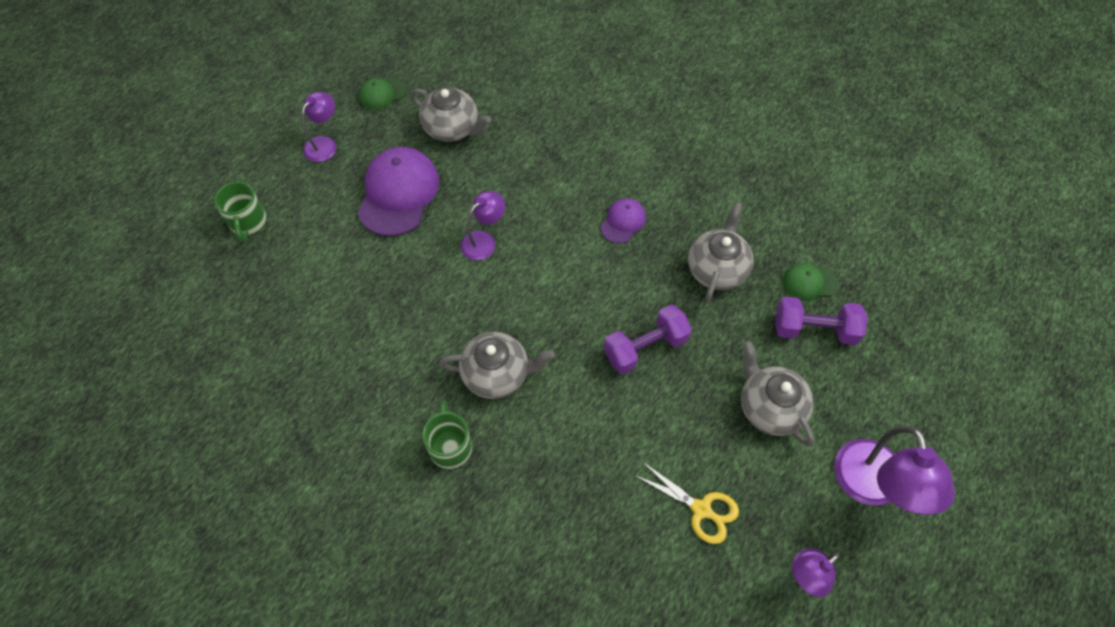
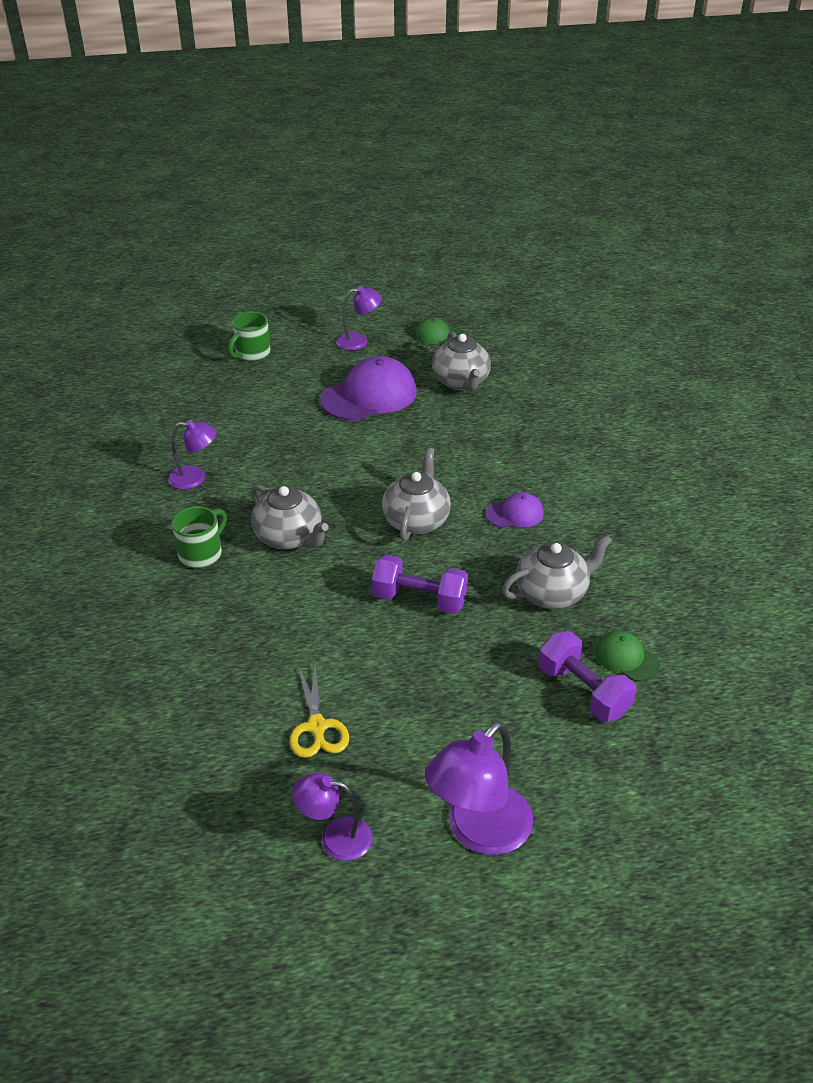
camera: 45 degrees right, 20 degrees down
purple lamp [460,191,505,260] -> purple lamp moved to [168,420,217,489]
grey teapot [741,340,815,446] -> grey teapot moved to [382,448,451,541]

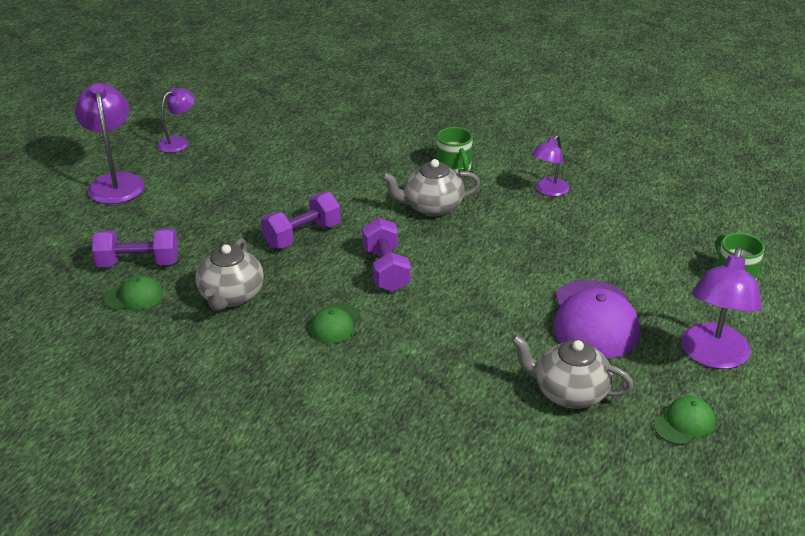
camera: 125 degrees right, 5 degrees down
yellow scissors [290,665,349,758] -> none
purple lamp [336,286,382,350] -> purple lamp [681,247,762,369], size x1.68
grey teapot [382,448,451,541] -> purple dumbbell [362,218,411,292]
purple cap [486,492,544,528] -> green cap [310,303,360,343]

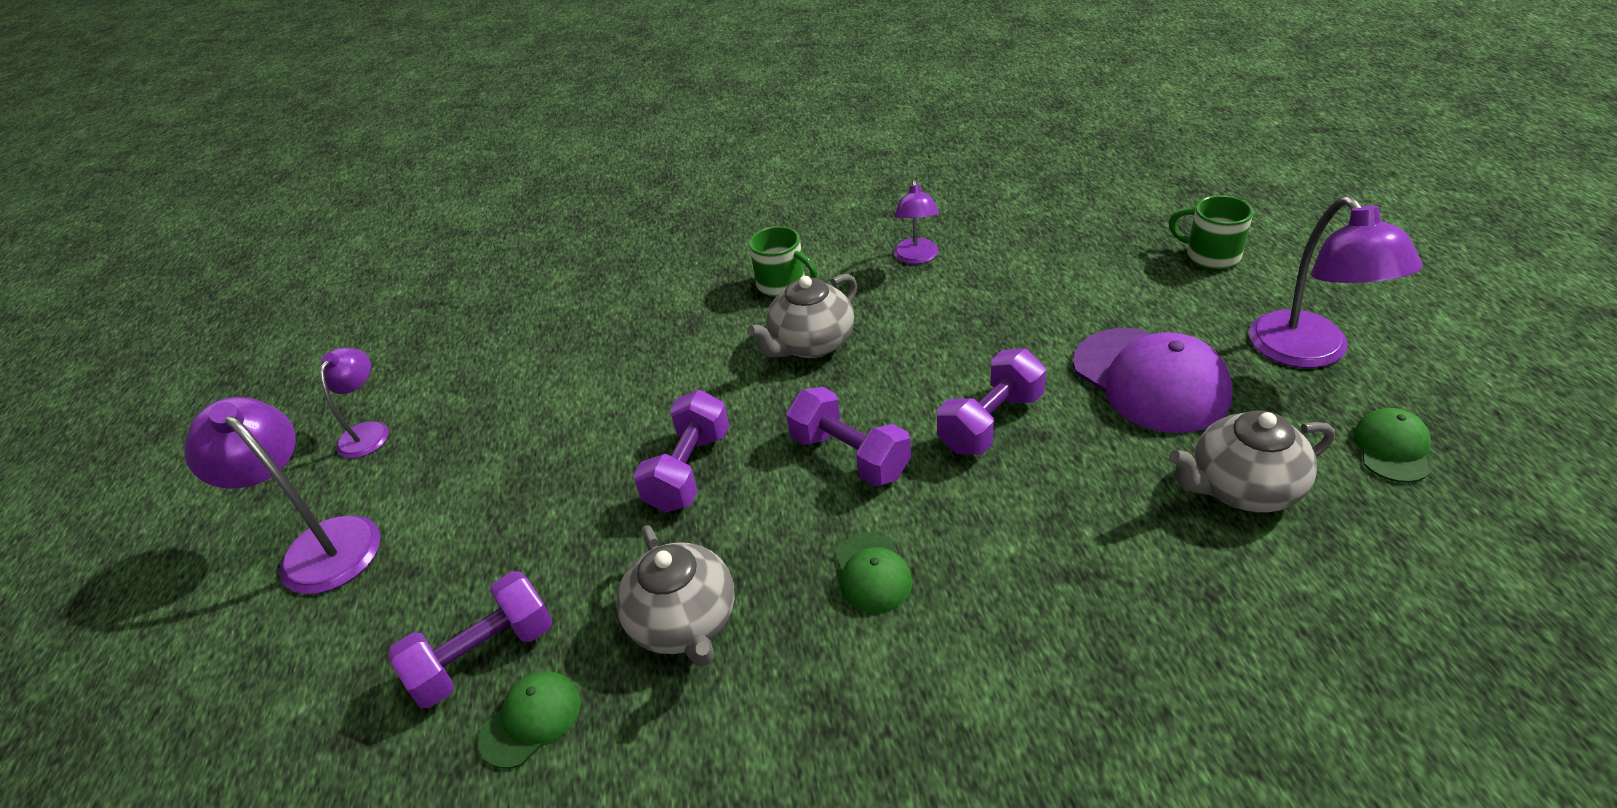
camera: 30 degrees left, 5 degrees up
none -> purple dumbbell [937,349,1046,455]

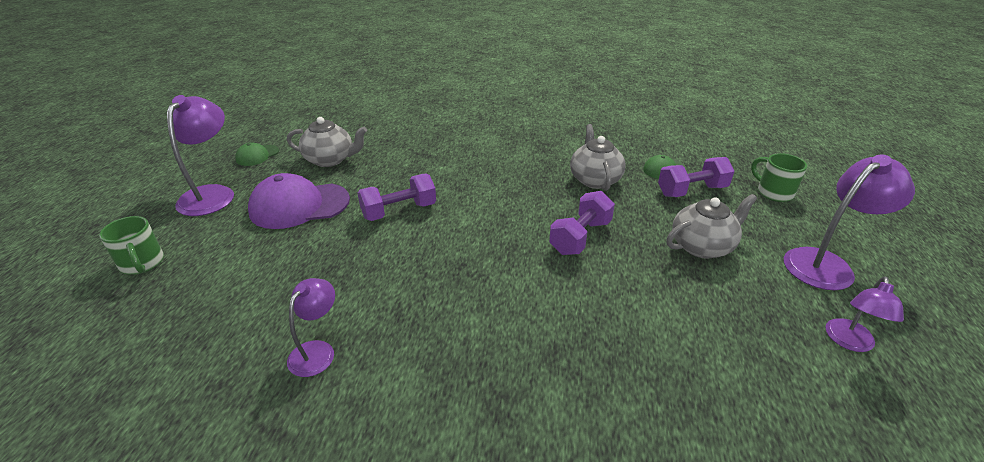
camera: 165 degrees left, 5 degrees down
purple lamp [184,397,380,594] -> purple lamp turned 90 degrees counterclockwise [784,154,915,290]
grey teapot [747,274,857,358] -> grey teapot moved to [666,194,757,259]
green mug [749,226,817,297] -> green mug moved to [751,153,807,202]
purple dumbbell [786,387,911,486] -> none
green cap [836,533,912,613] -> none
purple cap [1073,328,1232,433] -> purple cap turned 90 degrees counterclockwise [248,173,350,229]

